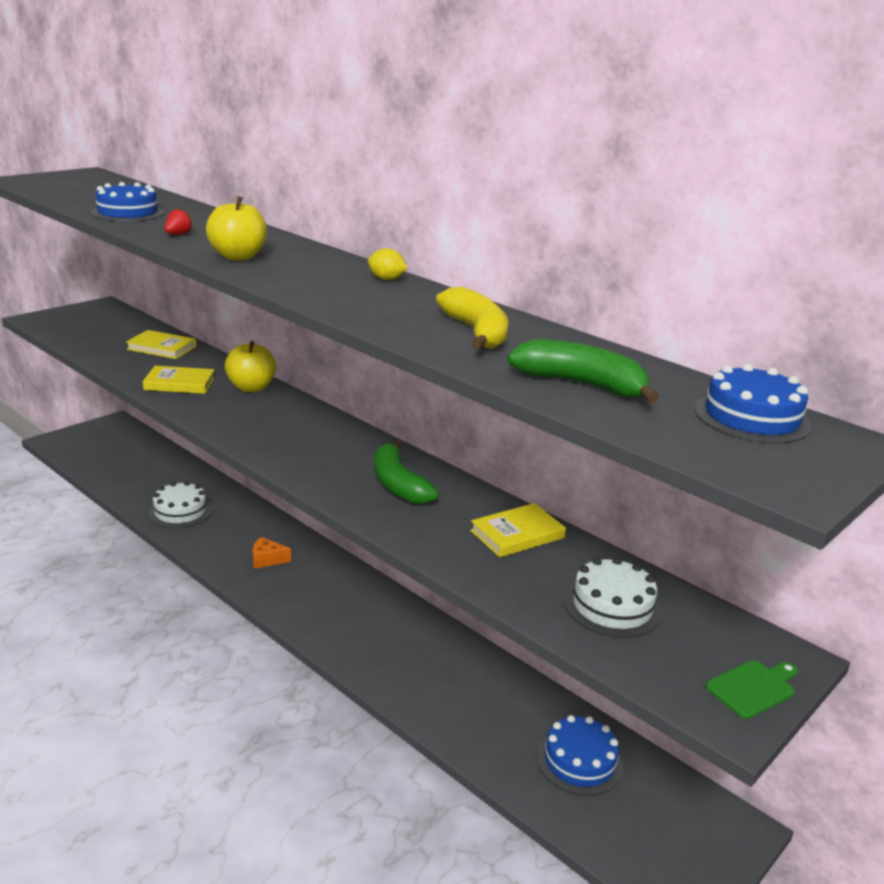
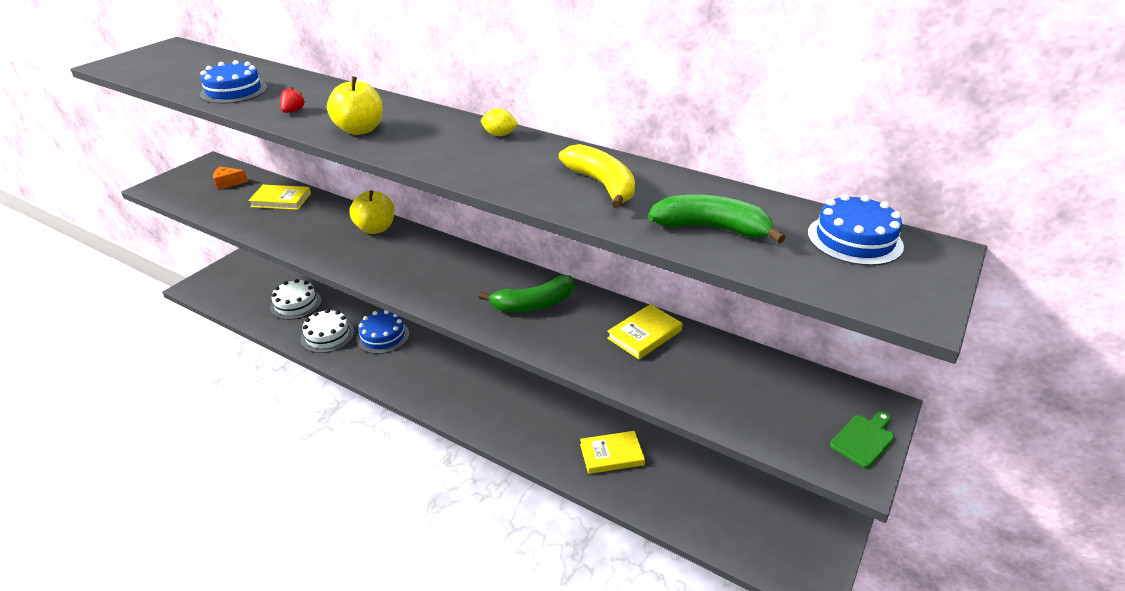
camera: 10 degrees left, 10 degrees up
yellow book [143,366,215,394] -> yellow book moved to [580,431,645,474]
orange cheese [253,537,291,569] -> orange cheese moved to [213,167,248,190]
green banana [374,440,439,504] -> green banana turned 75 degrees counterclockwise [479,275,575,312]
blue cake [537,715,623,796] -> blue cake moved to [356,310,409,354]
white cake [564,557,662,638] -> white cake moved to [270,279,321,320]

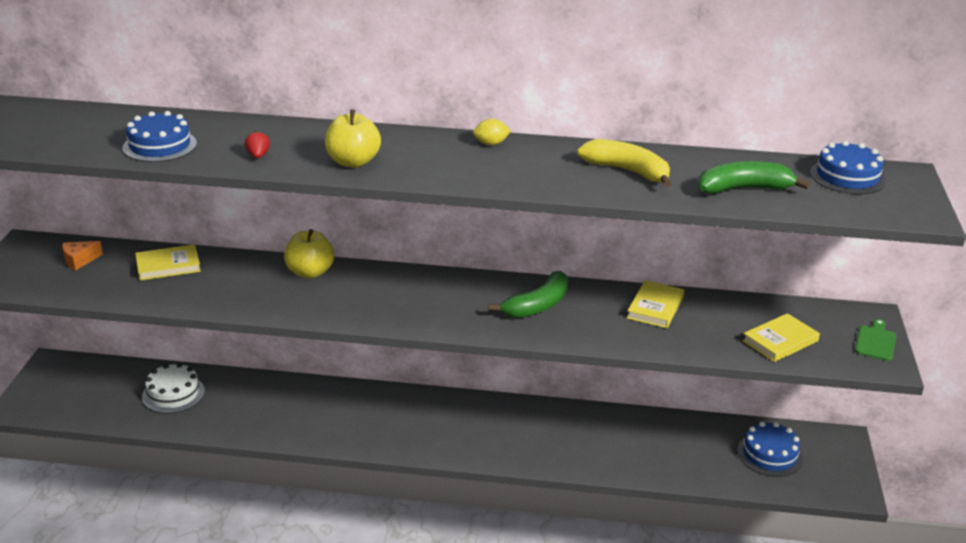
camera: 25 degrees left, 5 degrees down
white cake [301,309,354,353] -> none
blue cake [356,310,409,354] -> blue cake moved to [737,422,803,477]
yellow book [580,431,645,474] -> yellow book moved to [742,313,820,362]

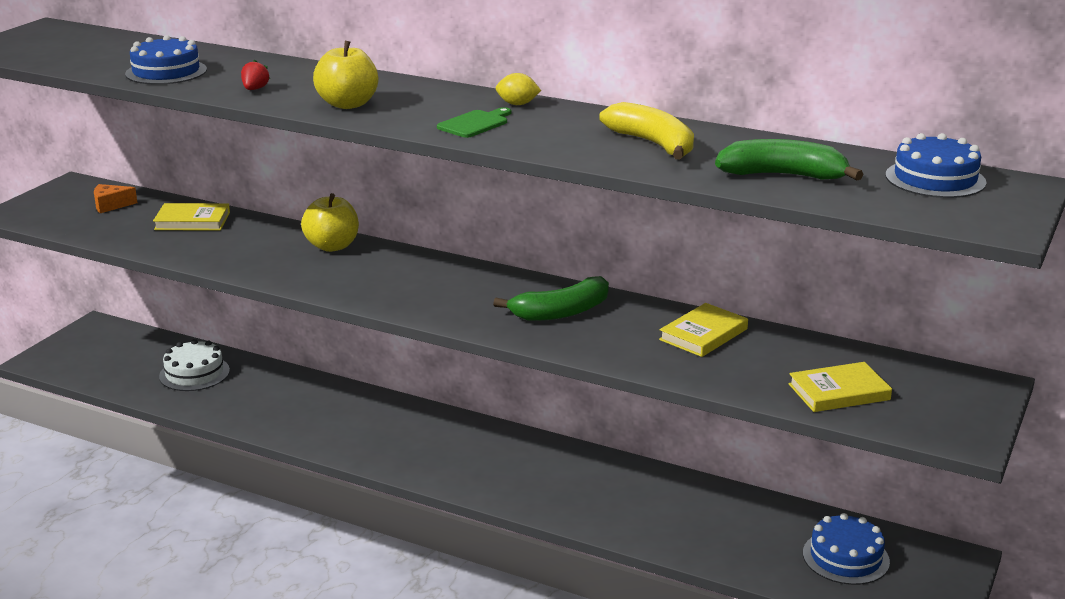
camera: 20 degrees right, 5 degrees down
green cutting board [855,319,896,361] -> green cutting board moved to [437,107,511,138]

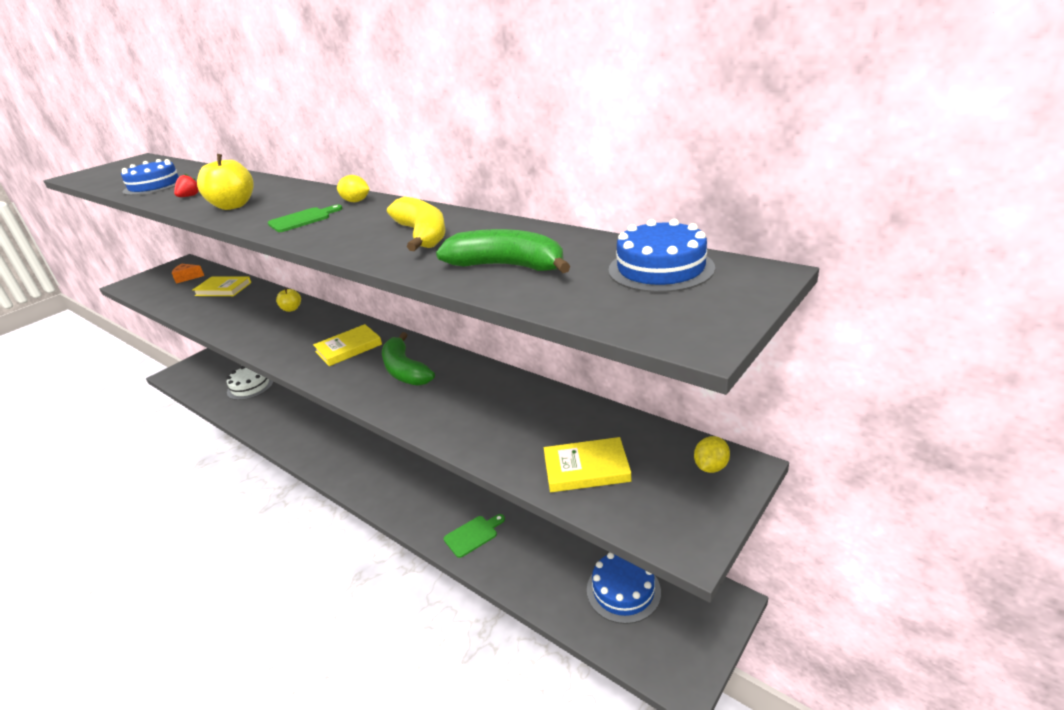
camera: 15 degrees right, 5 degrees up
yellow apple [301,193,359,252] -> yellow apple [276,288,301,312], size x0.57
green banana [493,276,609,321] -> green banana turned 75 degrees clockwise [382,332,435,386]
yellow book [659,303,748,357] -> yellow book moved to [313,324,382,366]
none -> green cutting board [444,514,505,558]
none -> yellow lemon [694,436,730,473]

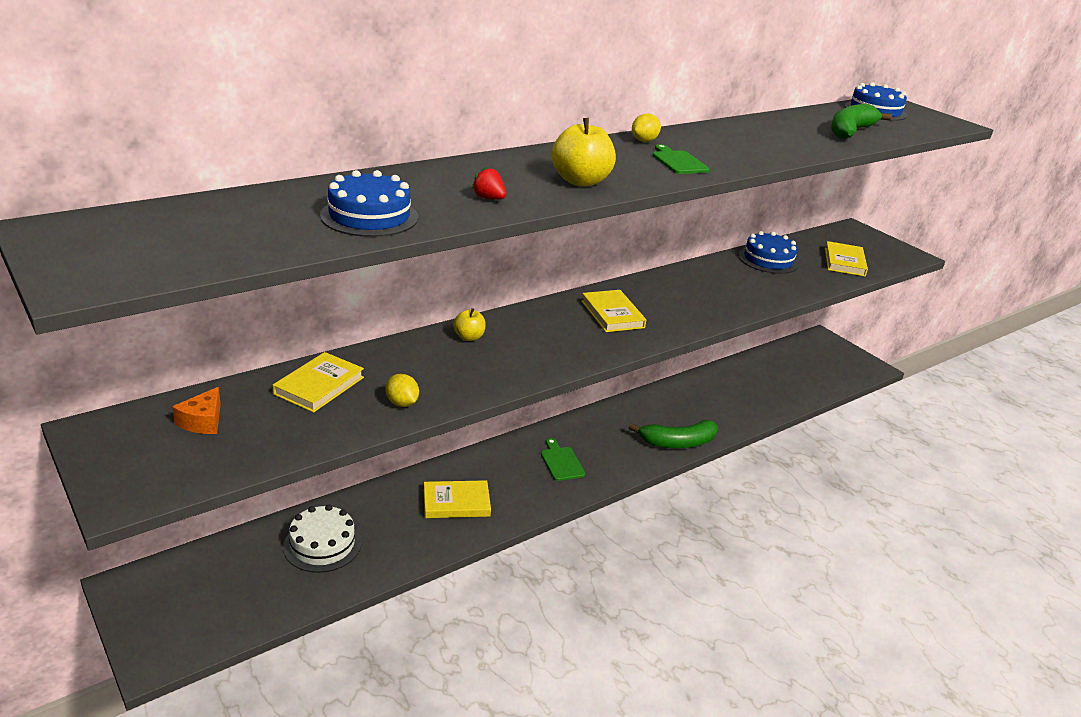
camera: 80 degrees left, 0 degrees up
green banana [382,332,435,386] -> green banana moved to [629,420,718,448]
yellow banana [387,197,446,251] -> none
green cutting board [444,514,505,558] -> green cutting board moved to [541,438,585,481]
blue cake [587,553,661,624] -> blue cake moved to [739,231,799,274]
yellow lemon [694,436,730,473] -> yellow lemon moved to [385,374,419,407]
none -> yellow book [424,480,491,518]

